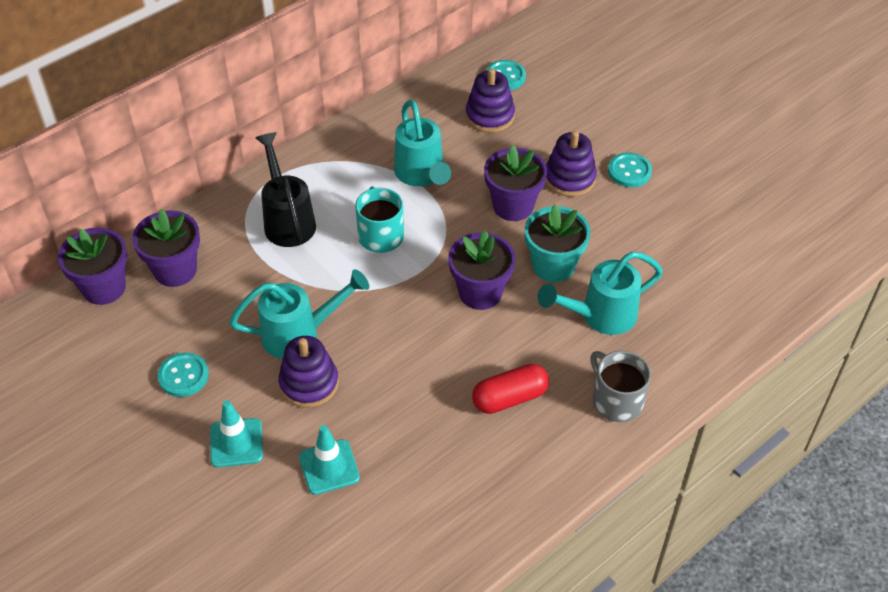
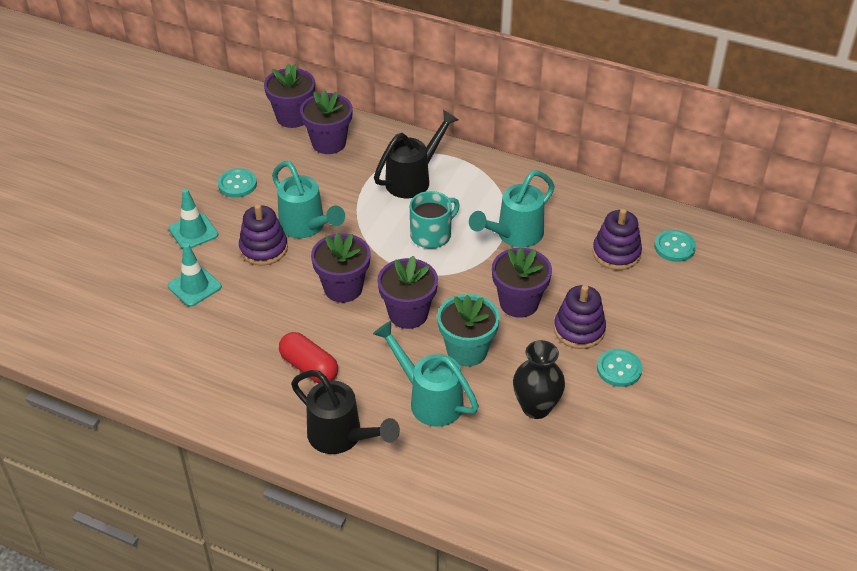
camera: 65 degrees right, 5 degrees down
grey mug [590,351,651,422] -> black watering can [291,370,400,454]
none -> purple flower pot [311,233,370,303]
none -> black vase [513,340,565,419]

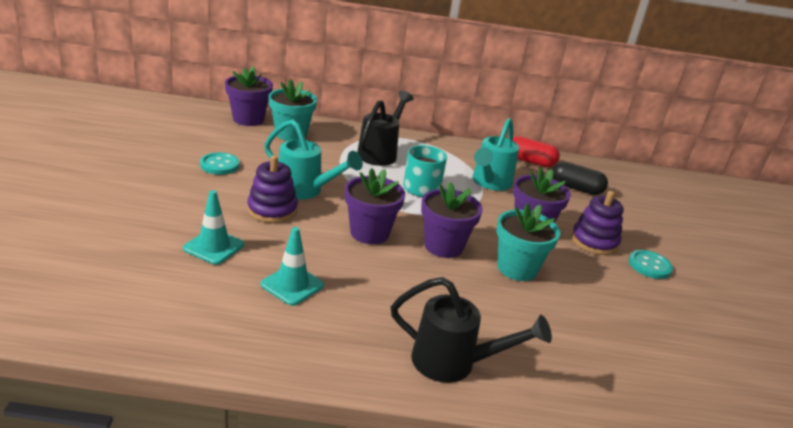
camera: 25 degrees left, 15 degrees down
turquoise traffic cone [169,189,218,249] -> turquoise traffic cone moved to [260,227,324,306]
red capsule [279,332,338,383] -> red capsule moved to [513,136,560,167]
purple flower pot [300,90,353,154] -> turquoise flower pot [268,79,317,141]
turquoise watering can [373,321,479,427] -> none
black vase [513,340,565,419] -> none
purple stacking toy [592,208,642,270] -> black capsule [552,161,608,195]
turquoise button [654,230,696,262] -> none

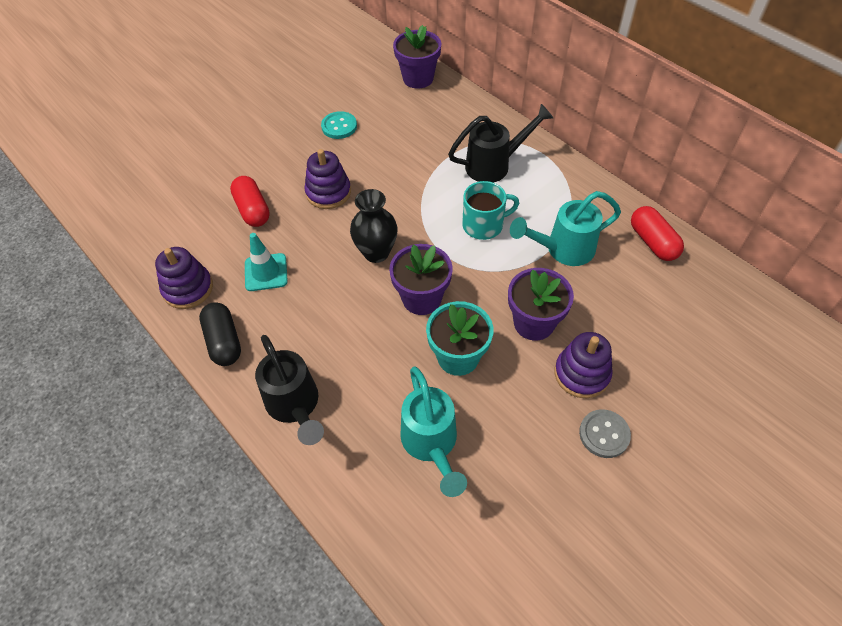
camera: 50 degrees right, 25 degrees up
turquoise traffic cone [183,190,244,265] -> red capsule [230,176,270,227]
turquoise watering can [264,119,363,200] -> turquoise watering can moved to [400,367,467,497]
turquoise flower pot [268,79,317,141] -> none
purple flower pot [345,168,405,244] -> black vase [350,189,398,263]
black capsule [552,161,608,195] -> black capsule moved to [199,302,241,366]
turquoise button [629,250,673,279] -> grey button [579,409,631,458]
none -> purple stacking toy [155,247,213,309]

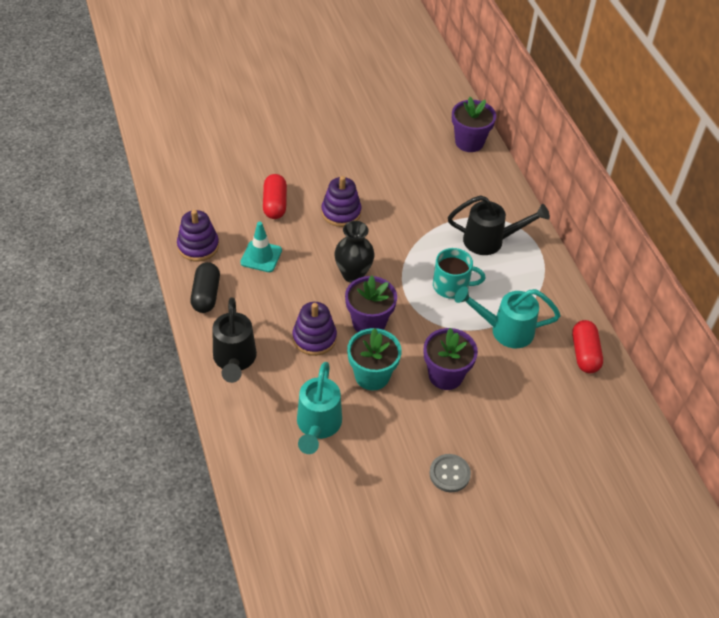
camera: 20 degrees right, 5 degrees down
turquoise button [321,111,357,139] -> none
purple stacking toy [555,332,613,398] -> purple stacking toy moved to [292,302,337,356]

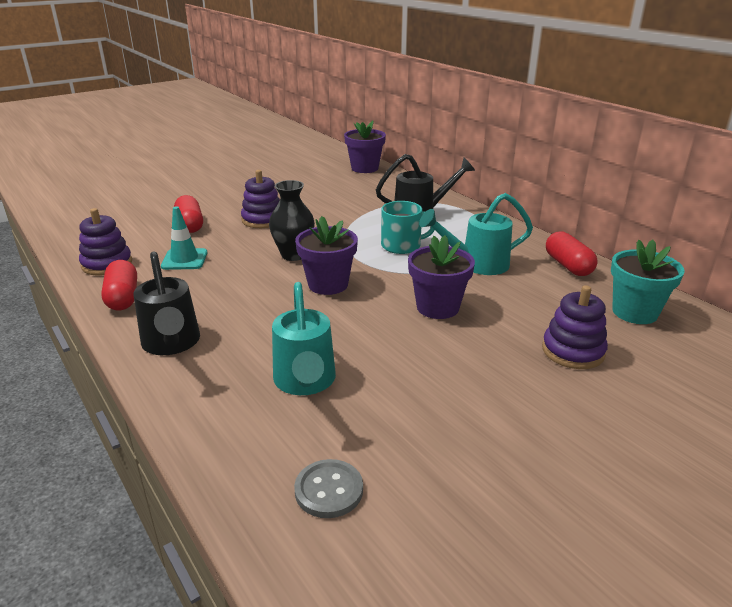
camera: 15 degrees left, 20 degrees down
black capsule [190,262,220,313] -> red capsule [101,260,137,311]
purple stacking toy [292,302,337,356] -> purple stacking toy moved to [542,285,608,369]
turquoise flower pot [347,328,402,391] -> turquoise flower pot moved to [611,239,684,324]
grey button [429,454,471,492] -> grey button moved to [294,459,363,518]

